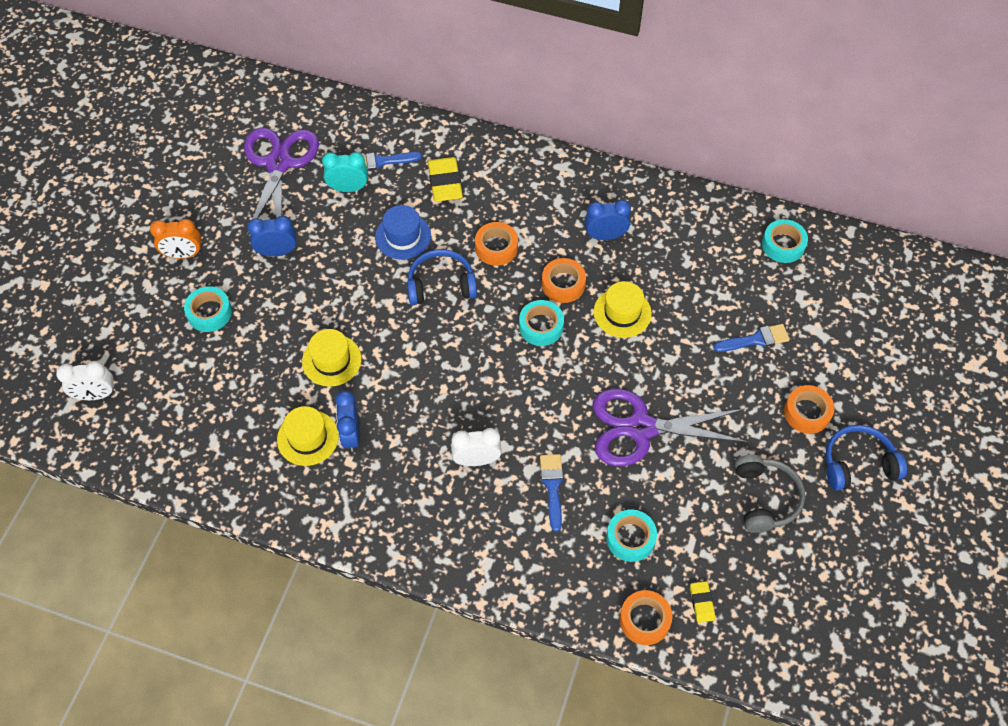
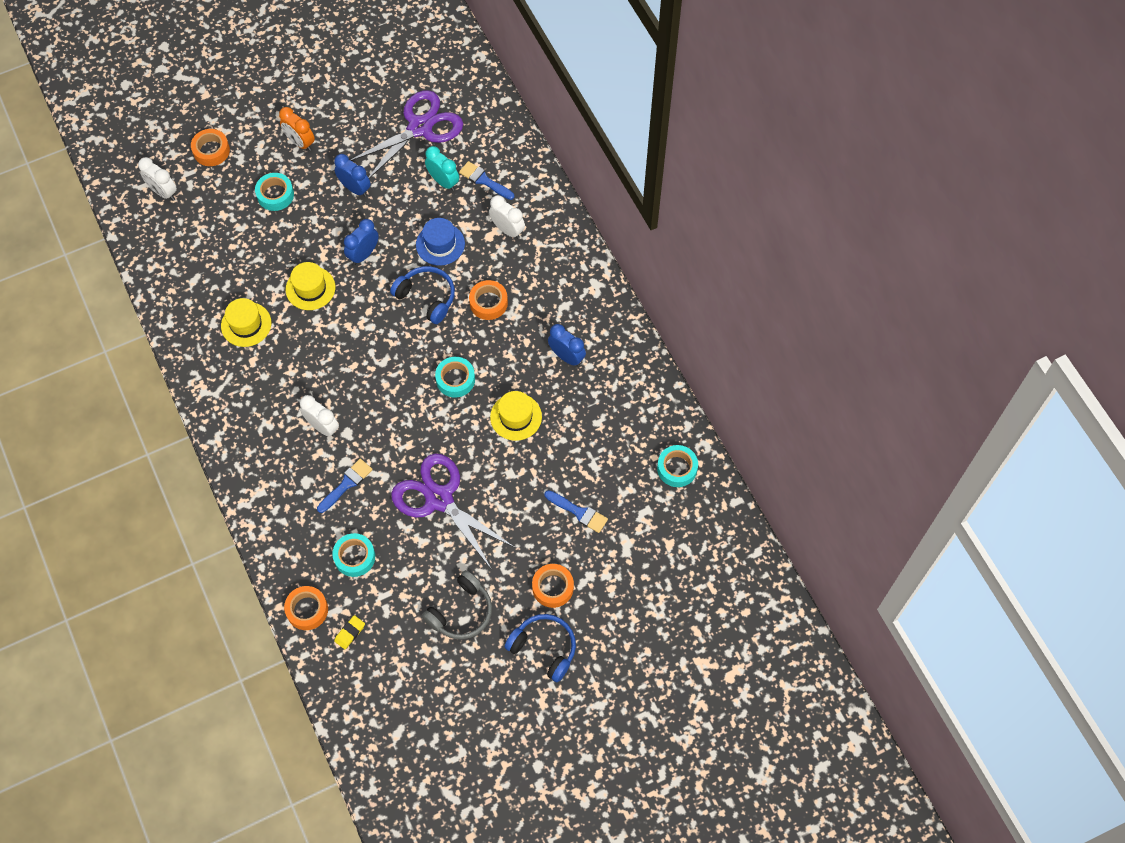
camera: 45 degrees right, 5 degrees up
blue clock [335,391,360,452] -> blue clock moved to [344,219,379,265]
yellow eraser [428,157,463,202] -> white clock [489,195,525,239]
orange tape [542,258,586,303] -> orange tape moved to [191,129,230,166]

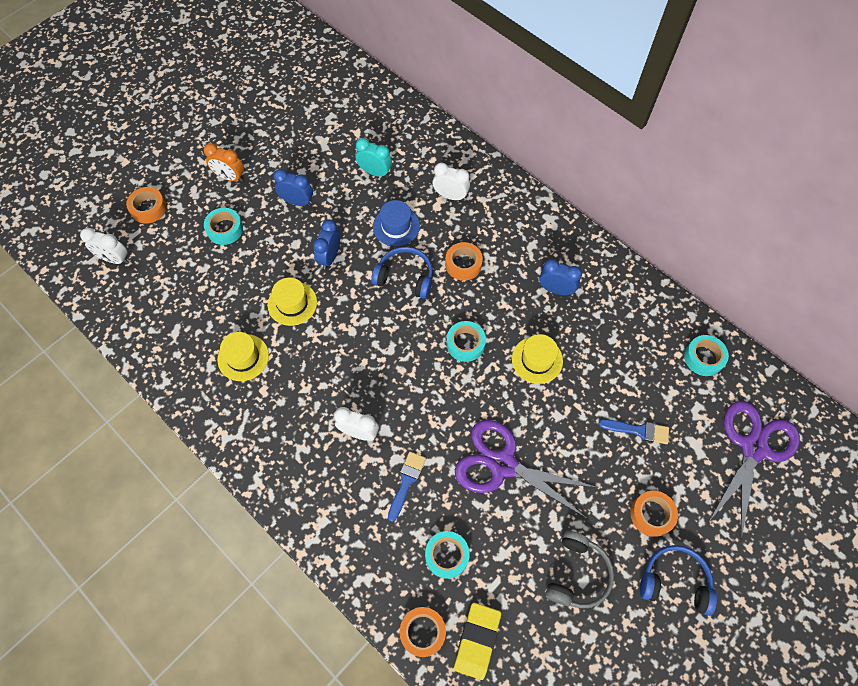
camera: 20 degrees left, 0 degrees up
yellow eraser [334,615,365,649] -> yellow eraser [454,603,501,680], size x1.87
purple scissors [350,90,463,178] -> purple scissors moved to [708,401,800,539]
blue brush [459,161,514,200] -> none

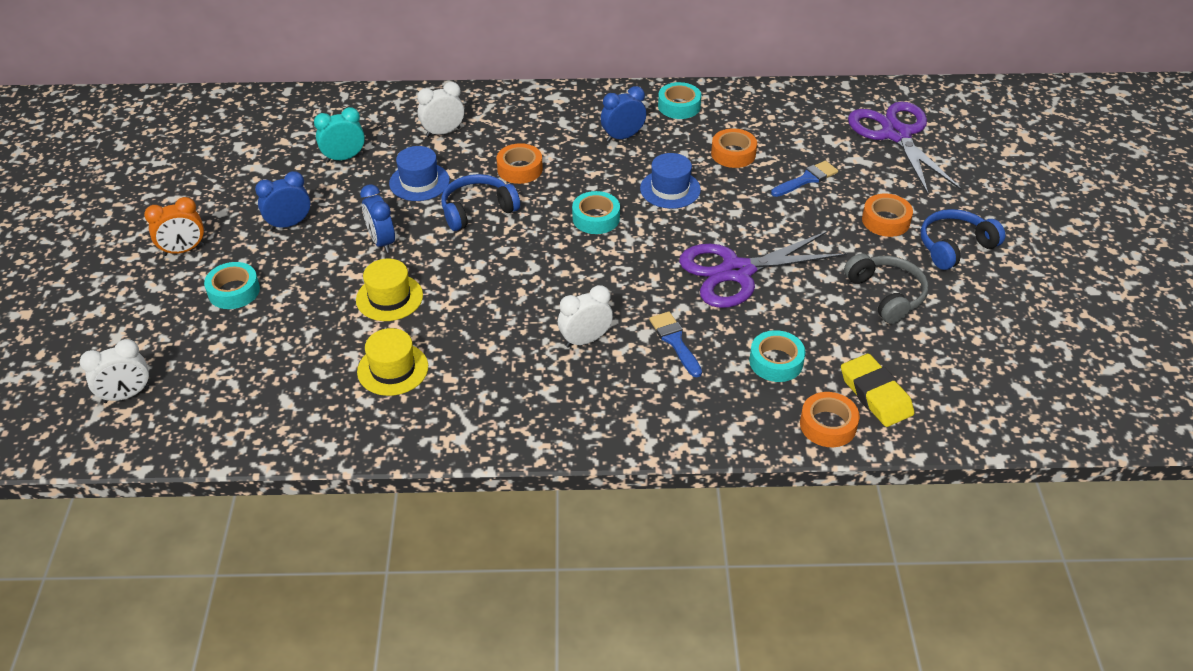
camera: 45 degrees left, 20 degrees down
orange tape [126,187,167,224] -> orange tape moved to [711,128,757,168]
yellow hat [512,334,563,384] -> blue hat [640,153,701,209]
turquoise tape [684,335,729,376] -> turquoise tape moved to [658,82,701,119]

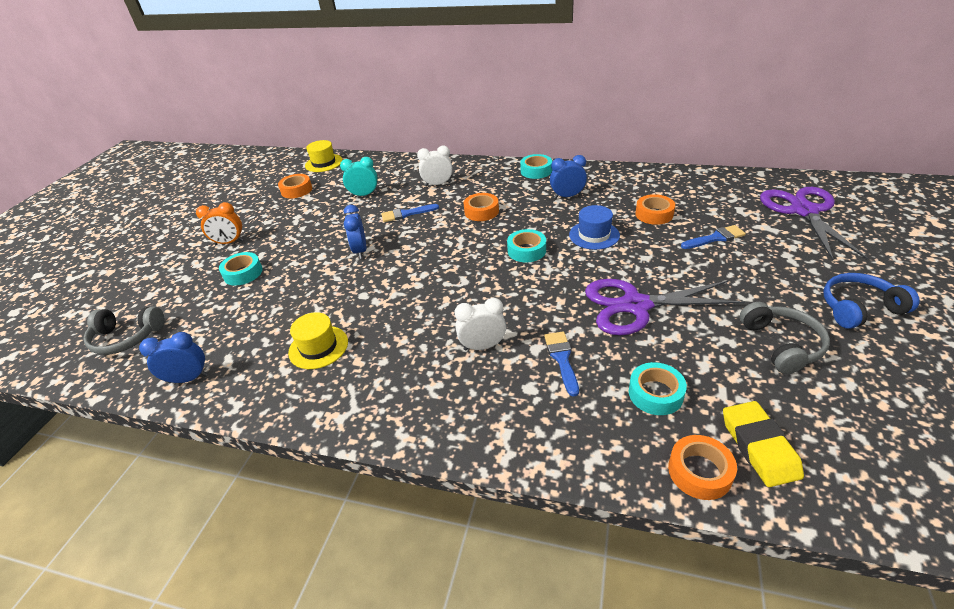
camera: 20 degrees right, 5 degrees down
white clock [80,339,149,403] -> grey headphones [83,306,165,355]
blue clock [255,171,311,230] -> blue clock moved to [139,332,208,383]
yellow hat [356,259,423,321] -> yellow hat moved to [305,140,343,172]
blue hat [389,146,450,201] -> blue brush [381,204,439,222]
blue headphones [441,174,520,231] -> none
turquoise tape [658,82,701,119] -> turquoise tape moved to [520,154,552,179]
orange tape [862,194,913,237] -> orange tape moved to [278,174,312,198]

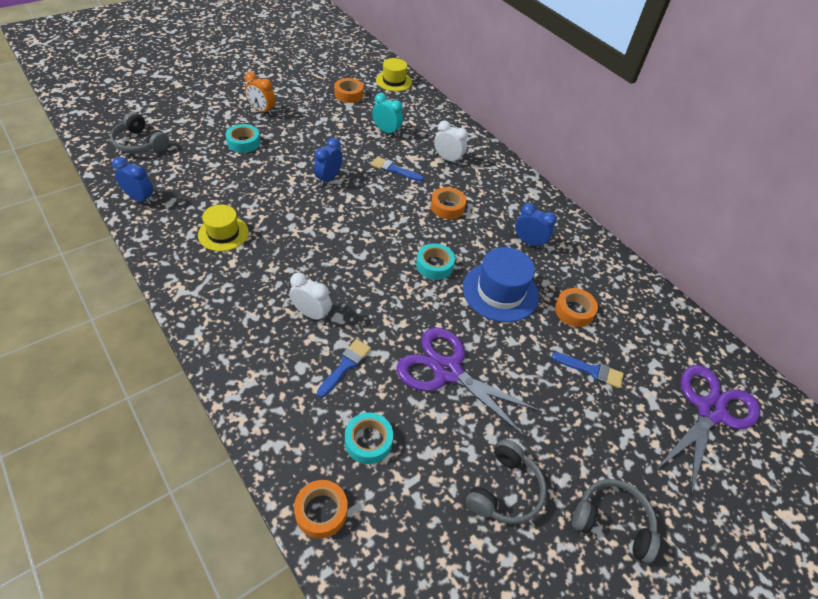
camera: 30 degrees right, 10 degrees up
turquoise tape [520,154,552,179] -> none
blue hat [569,205,620,250] -> blue hat [463,247,539,322], size x1.52
yellow eraser [723,401,804,487] -> none
blue headphones [823,273,920,329] -> grey headphones [572,479,660,563]

